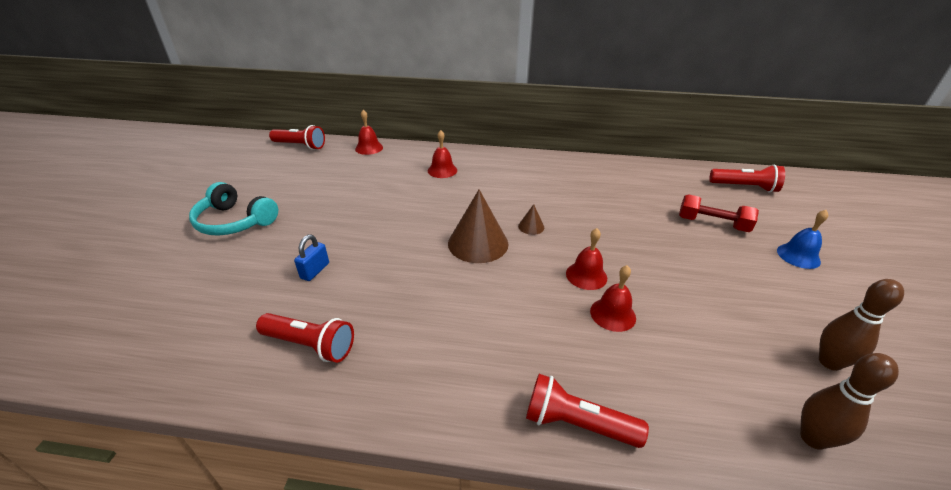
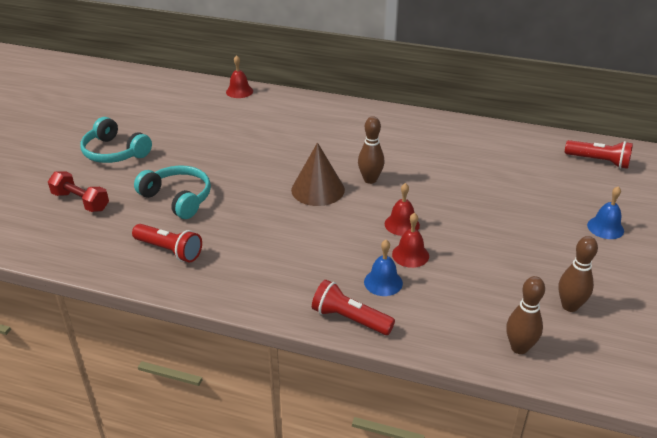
camera: 10 degrees right, 0 degrees up
red flashlight [269,125,325,150] -> none
blue padlock [294,235,329,281] -> turquoise headphones [134,166,211,219]
red bell [428,130,457,178] -> none
brown cone [518,204,544,235] -> brown bowling pin [358,116,384,184]
red dumbbell [679,195,759,232] -> red dumbbell moved to [48,171,109,212]
none -> blue bell [364,240,403,296]

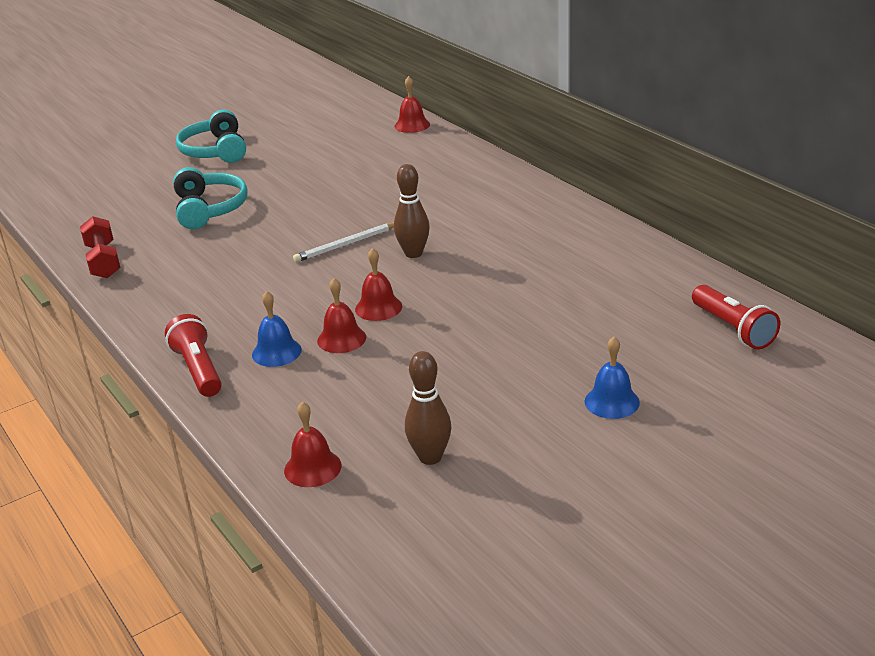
camera: 40 degrees right, 5 degrees down
red dumbbell [48,171,109,212] -> red dumbbell moved to [80,216,121,278]
red flashlight [132,224,202,263] -> none
brown cone [291,142,345,206] -> white pencil [293,222,394,262]
brown bowling pin [506,276,545,354] -> red bell [284,401,341,487]

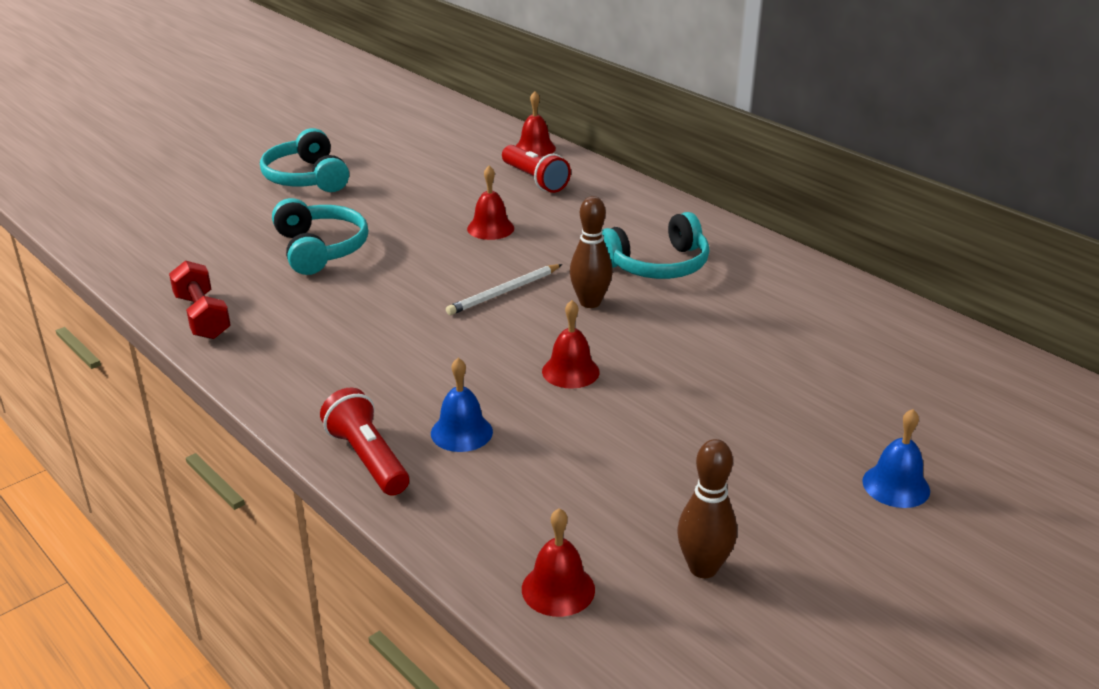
camera: 10 degrees left, 0 degrees up
red bell [317,278,366,353] -> red bell moved to [467,166,514,240]
red flashlight [692,285,780,350] -> red flashlight moved to [502,145,571,193]
none -> turquoise headphones [602,212,709,279]

